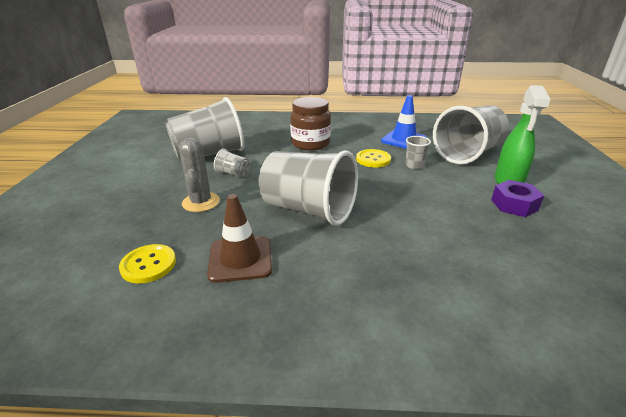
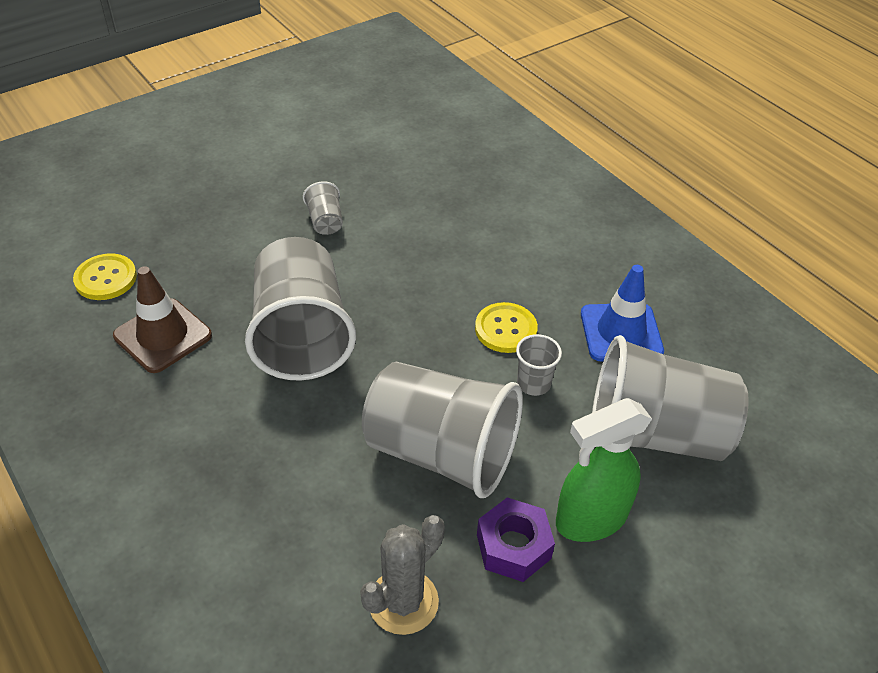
camera: 50 degrees right, 15 degrees up
grey cup [165,97,245,159] -> grey cup moved to [362,362,523,498]
grey cactus [179,138,220,212] -> grey cactus moved to [360,515,445,635]
brown jar [290,97,331,150] -> none

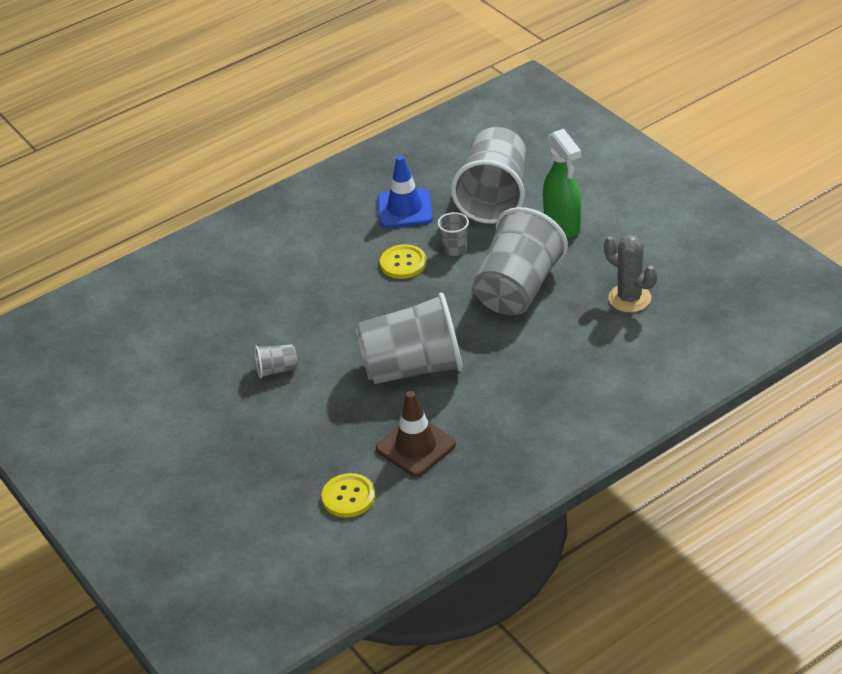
camera: 85 degrees left, 5 degrees down
purple nut [477,498,555,582] -> none

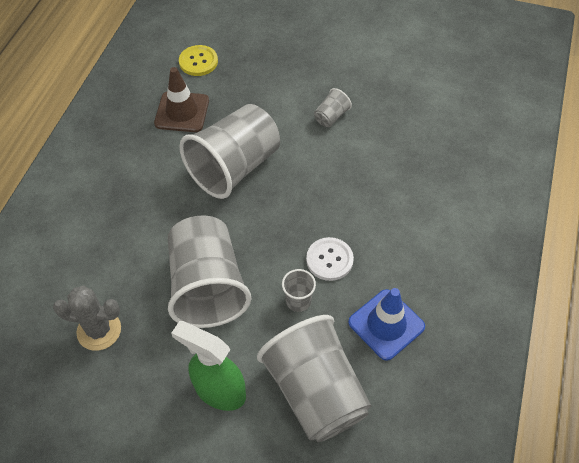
camera: 140 degrees right, 15 degrees up
yellow button [380,244,427,279] -> white button [306,237,354,281]

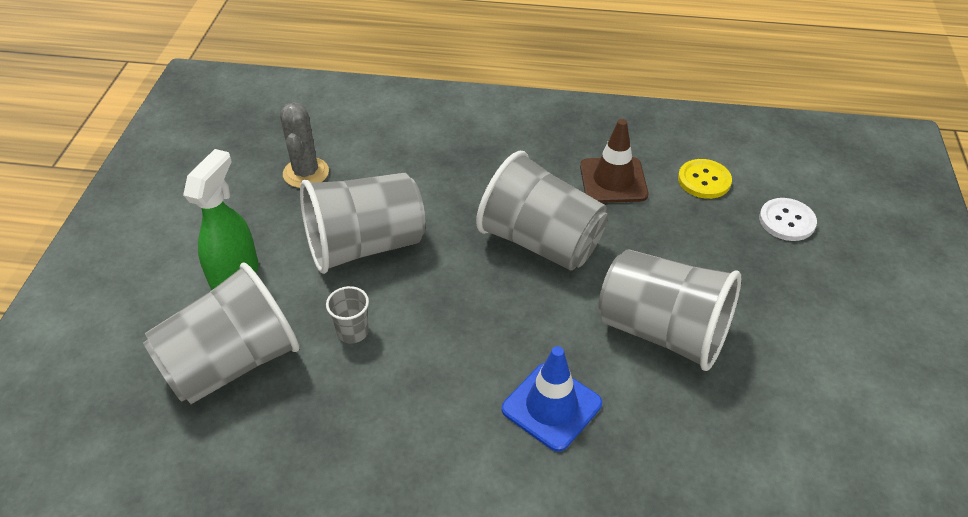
camera: 80 degrees right, 10 degrees down
white button [306,237,354,281] -> white button moved to [759,198,817,241]
grey cup [314,88,352,127] -> grey cup [599,249,741,371], size x2.41
blue traffic cone [348,288,425,361] -> blue traffic cone moved to [502,346,602,452]

